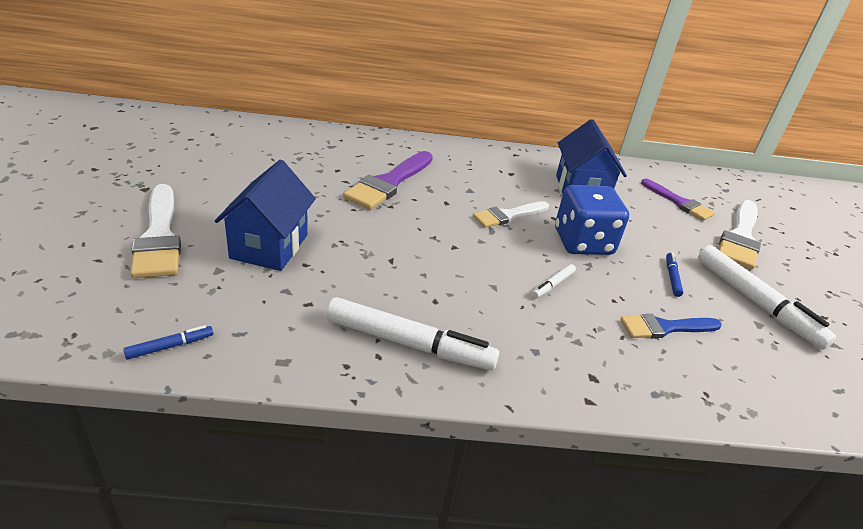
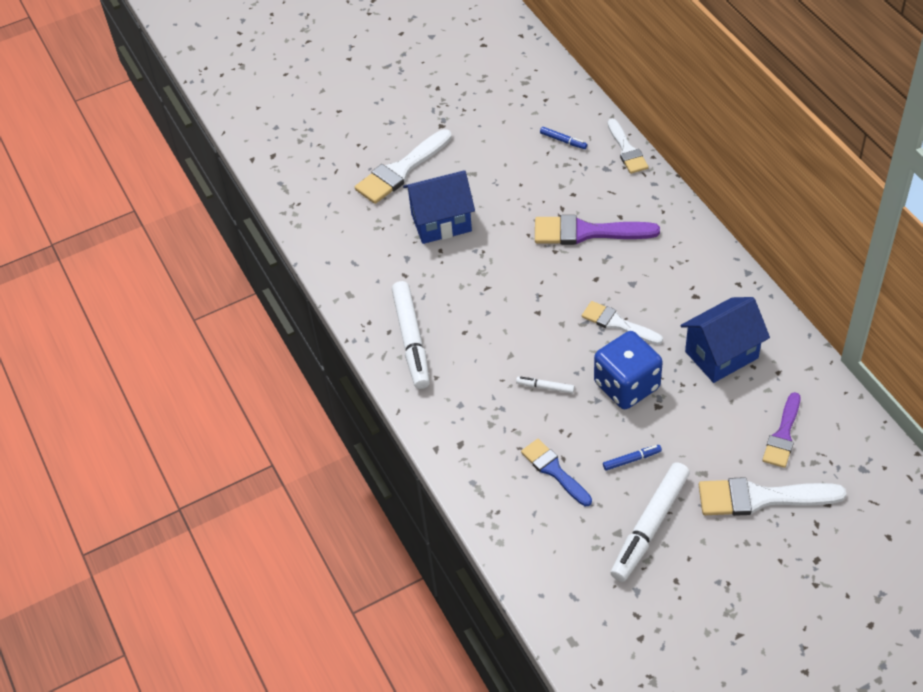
camera: 70 degrees right, 15 degrees up
blue marker [123,325,213,359] -> blue marker moved to [540,127,587,149]
none -> white brush [608,119,649,174]

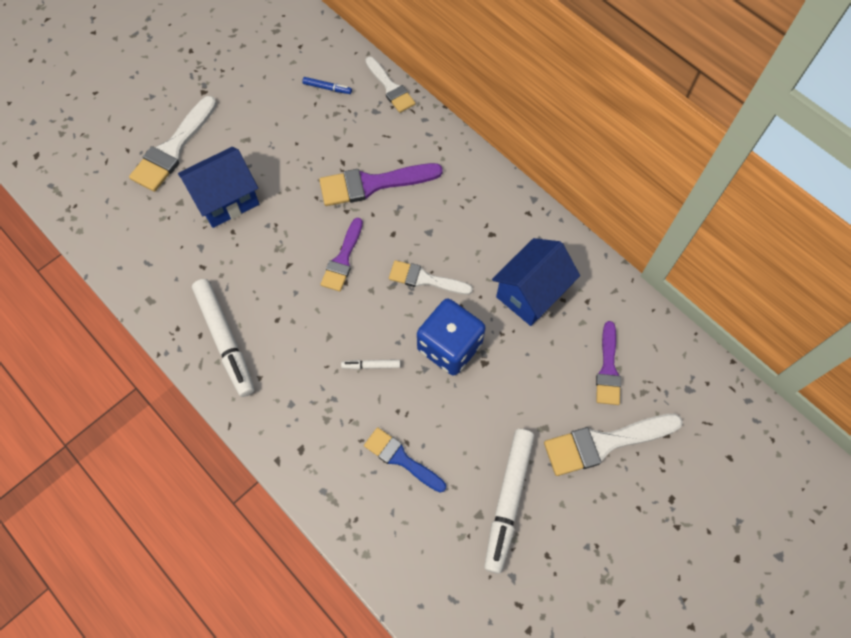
camera: 20 degrees left, 15 degrees up
blue marker [603,445,662,470] -> none
none -> purple brush [321,218,363,292]

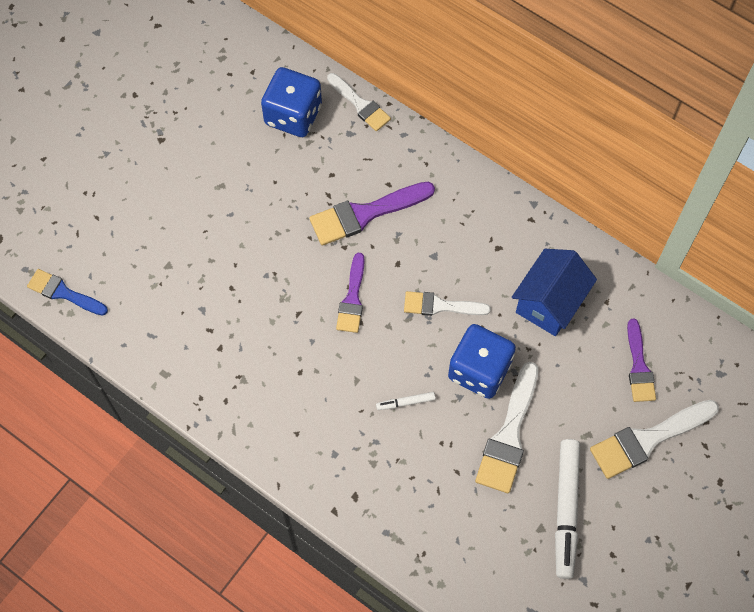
camera: 10 degrees left, 0 degrees up
white brush [129,96,217,192] -> white brush moved to [475,362,538,493]
blue house [178,147,259,228] -> none
white marker [192,279,255,397] -> none
blue marker [302,77,352,94] -> blue dice [261,67,322,137]
blue brush [364,427,446,493] -> blue brush moved to [27,269,108,316]

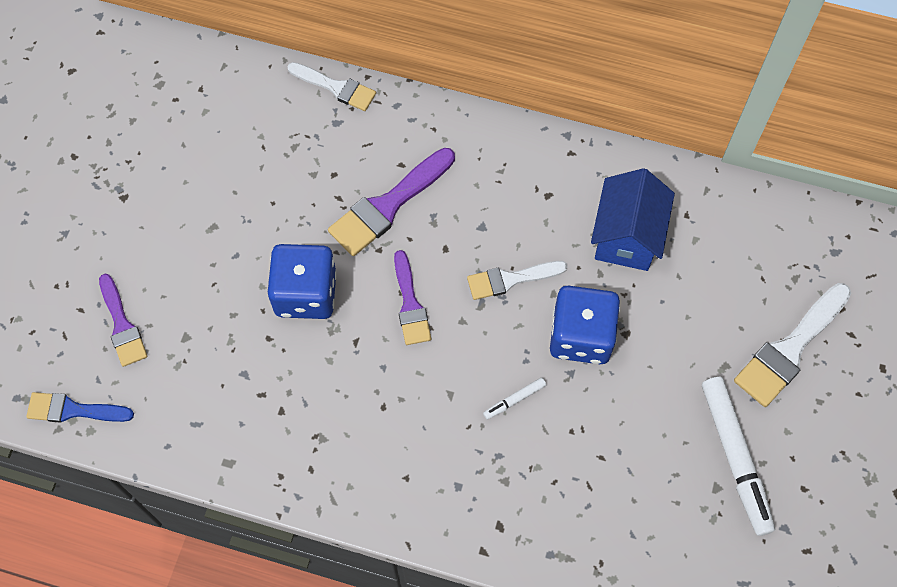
camera: 20 degrees left, 0 degrees up
blue dice [261,67,322,137] -> blue dice moved to [268,244,337,319]
white brush [475,362,538,493] -> none
purple brush [627,319,656,402] -> purple brush moved to [99,274,147,367]

